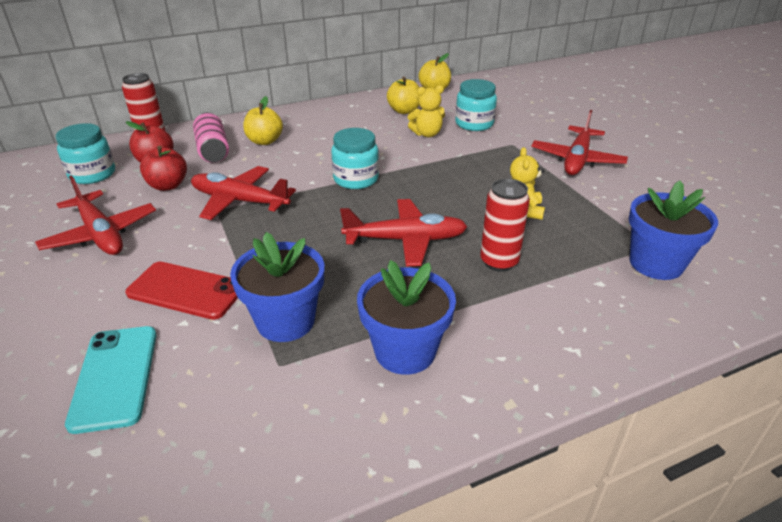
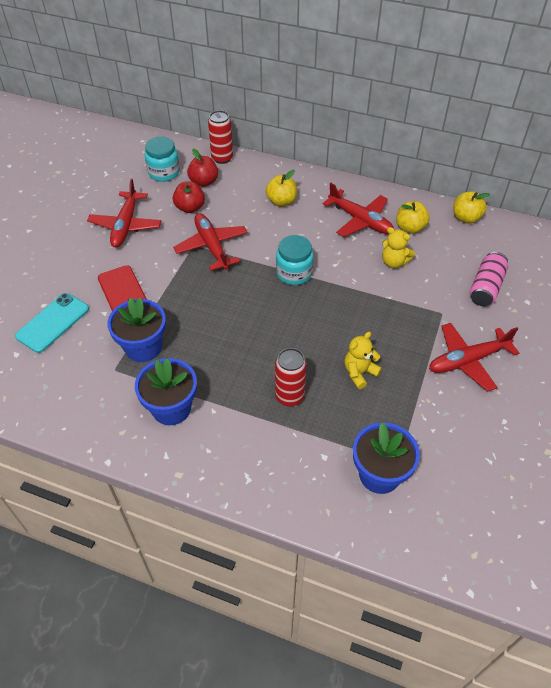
camera: 45 degrees right, 15 degrees up
pink can [193,112,229,163] -> pink can moved to [470,252,508,306]
red plane [340,199,467,266] -> red plane moved to [323,183,394,237]
turquoise jar [455,79,497,131] -> none

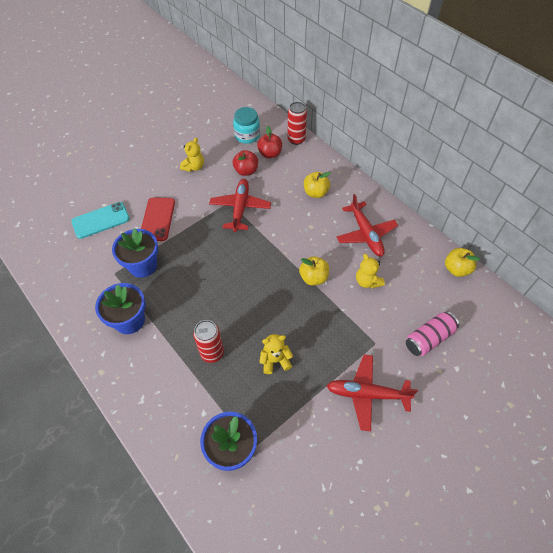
camera: 30 degrees right, 5 degrees up
red plane [87,179,162,247] -> yellow teddy bear [180,138,204,172]
turquoise jar [276,235,314,285] -> none
yellow apple [396,201,430,234] -> yellow apple moved to [299,256,329,286]

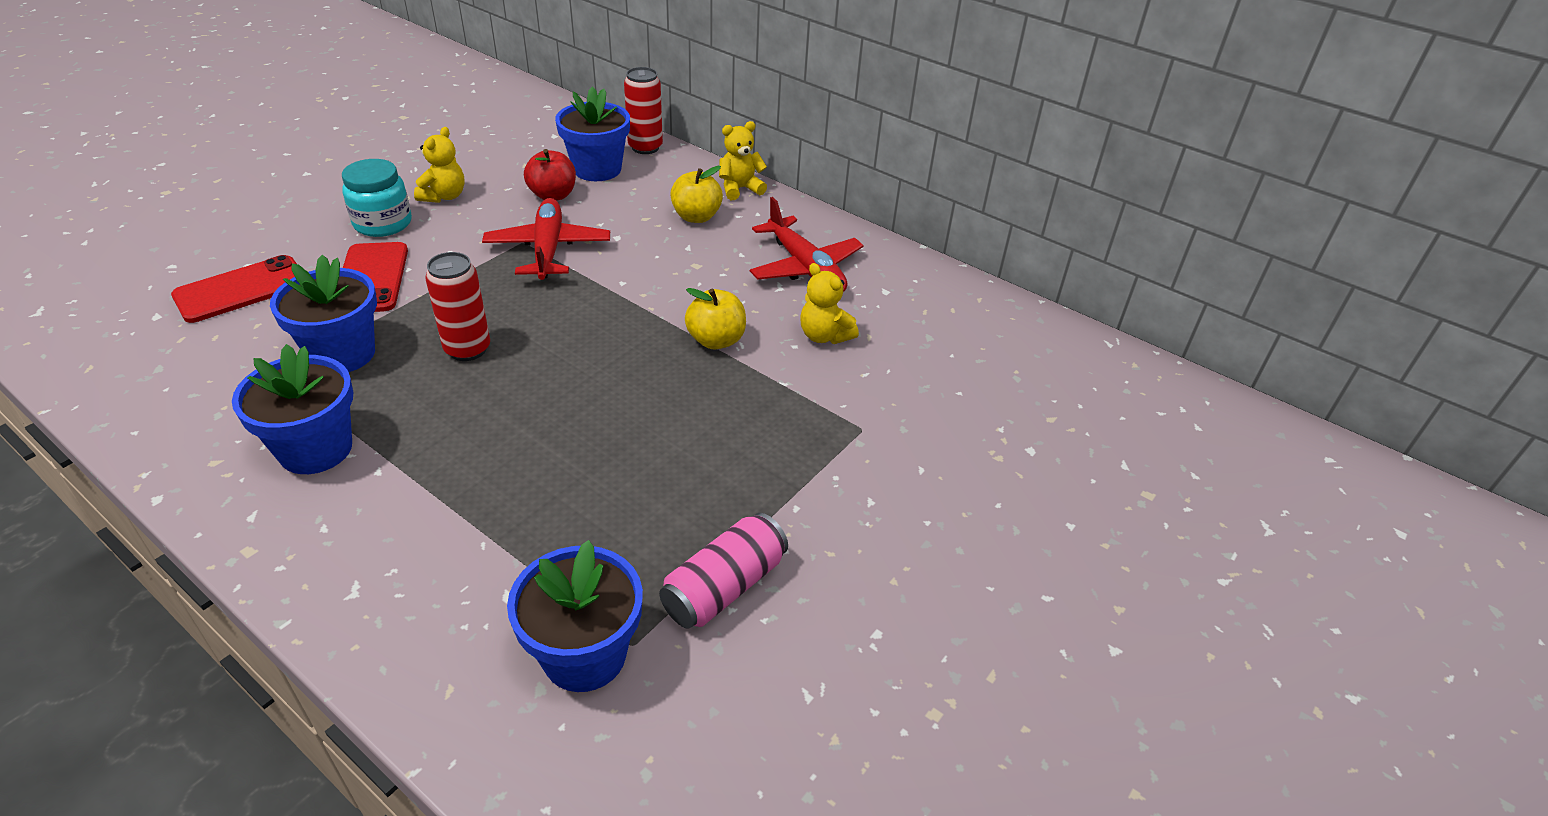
camera: 15 degrees left, 15 degrees down
turquoise phone [72,202,130,239] -> red phone [171,255,297,323]
red can [193,320,224,363] -> red can moved to [426,252,490,361]
turquoise jar [233,107,260,144] -> turquoise jar moved to [342,159,412,237]
red apple [257,126,282,158] -> blue flower pot [555,87,630,181]
yellow teddy bear [260,334,293,374] -> yellow teddy bear moved to [719,121,767,200]
red plane [327,355,418,431] -> none
pink can [406,311,459,356] -> pink can moved to [659,513,788,629]
yellow apple [445,248,480,277] -> none

